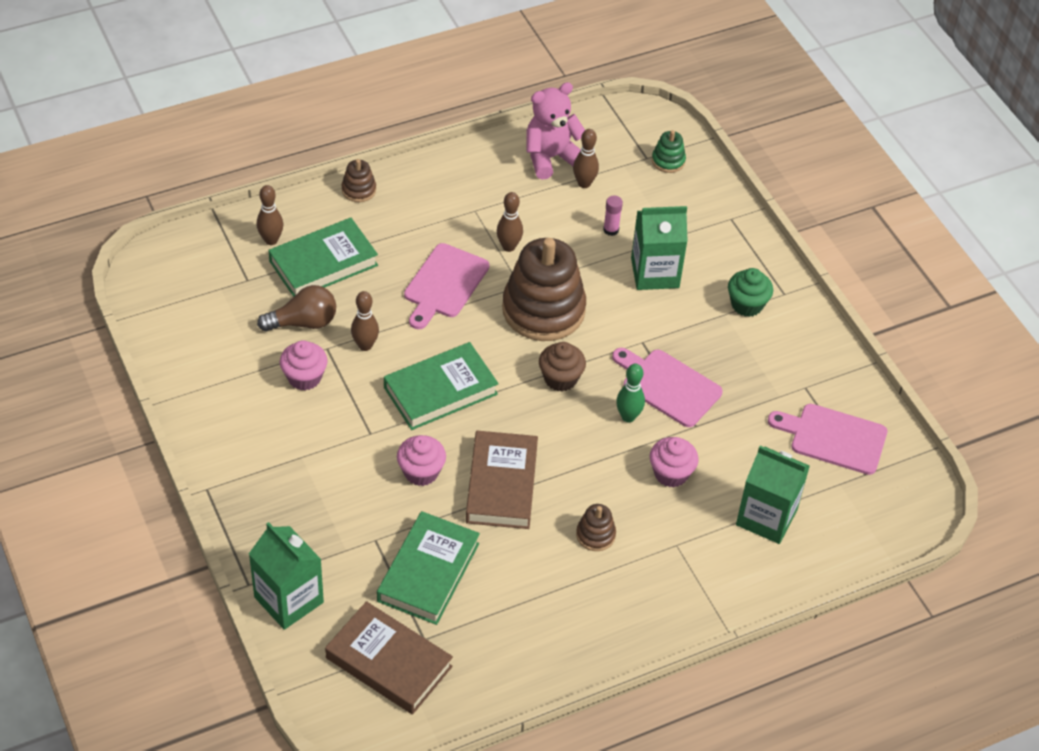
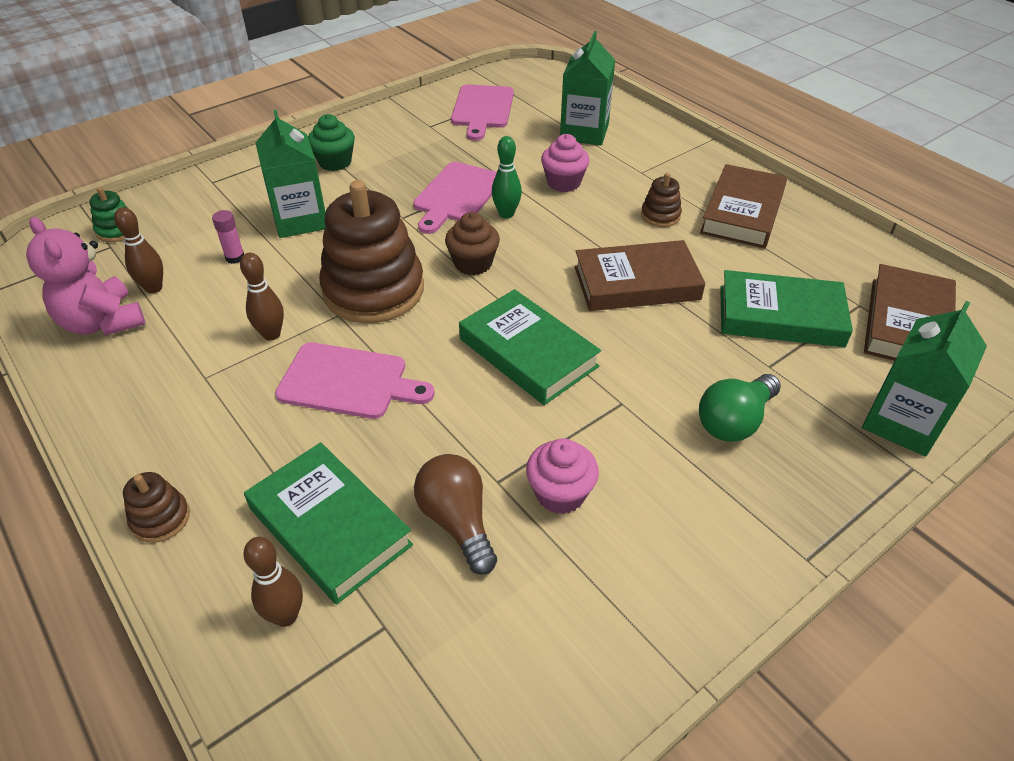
camera: 100 degrees left, 5 degrees down
brown bowling pin [351,291,379,351] -> none
pink cupcake [397,435,446,486] -> none
none -> green light bulb [699,374,781,442]
none -> brown book [700,164,787,249]

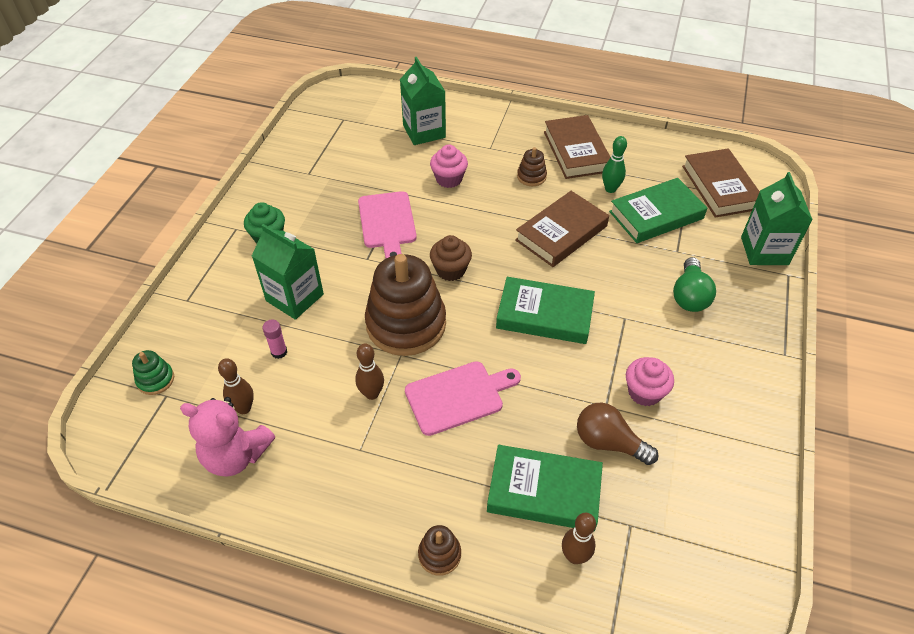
camera: 35 degrees left, 5 degrees up
pink cutting board [451,85,514,141] -> none
green bowling pin [492,136,522,219] -> green bowling pin moved to [602,136,627,193]

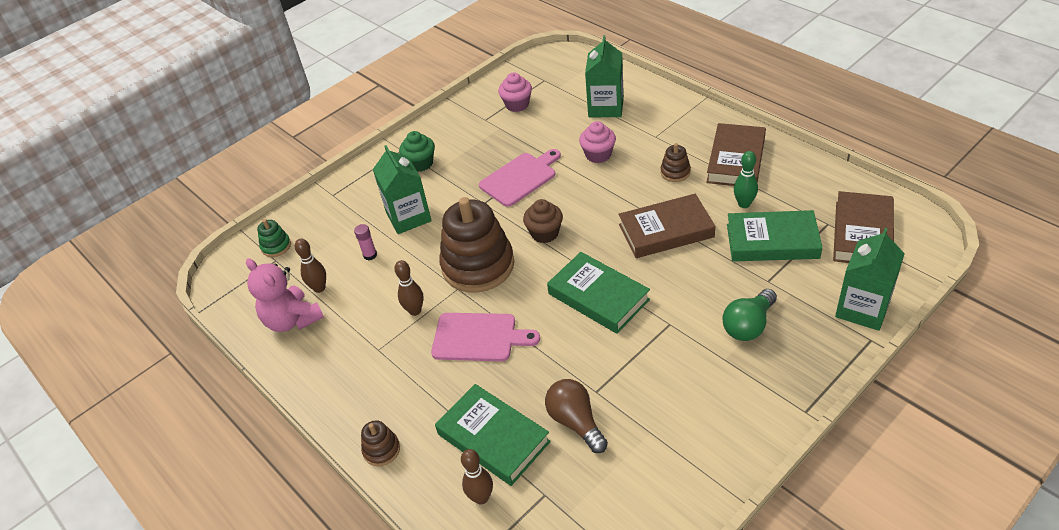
camera: 35 degrees right, 5 degrees down
pink cutting board [358,191,417,259] -> pink cutting board turned 150 degrees counterclockwise [479,149,561,207]
pink cupcake [626,357,674,406] -> pink cupcake moved to [498,73,532,112]

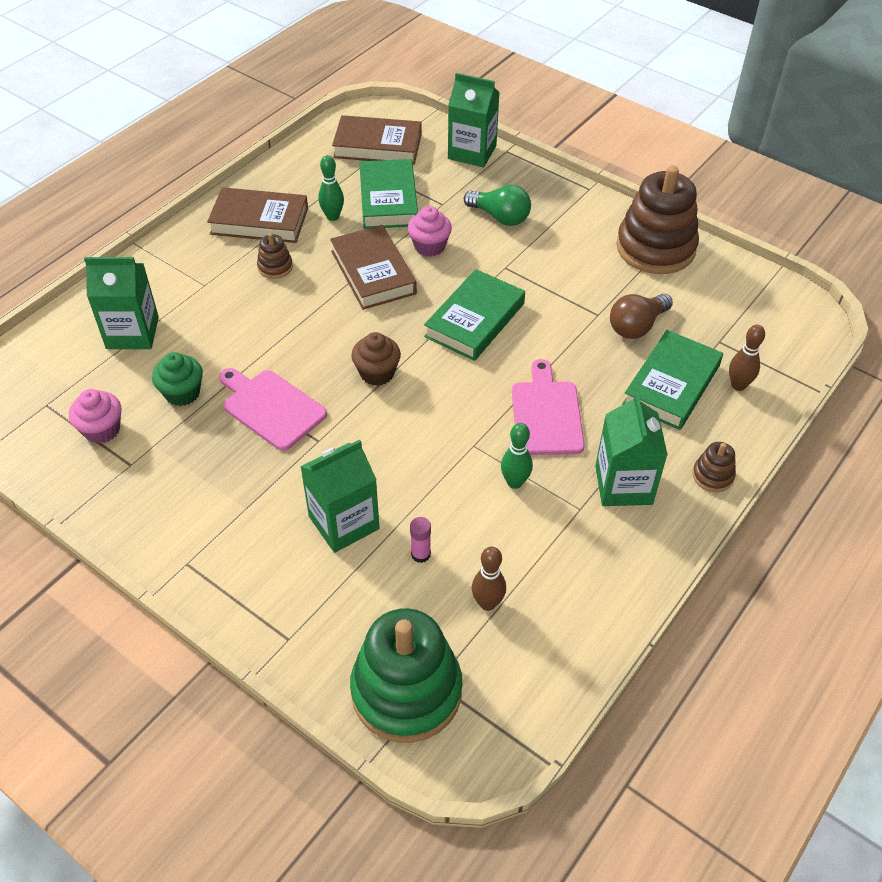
camera: 105 degrees left, 5 degrees up
pink teddy bear [246,259,324,332] -> none
green stacking toy [257,219,291,257] -> green stacking toy [350,608,462,743], size x2.31
brown bowling pin [394,260,424,316] -> green bowling pin [501,423,533,489]
green cupcake [399,131,435,172] -> green cupcake moved to [152,352,203,406]
brown stacking toy [439,197,514,293] -> brown stacking toy moved to [616,165,699,274]
pink cupcake [579,121,616,163] -> pink cupcake moved to [408,206,452,257]
none -> green carton [595,393,668,506]

